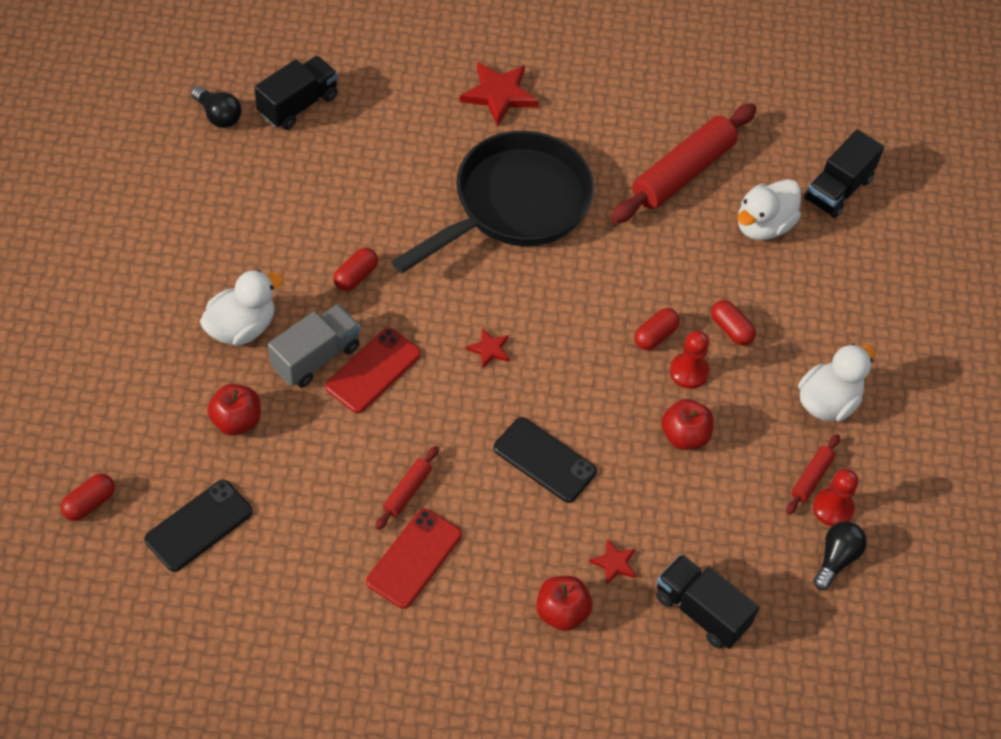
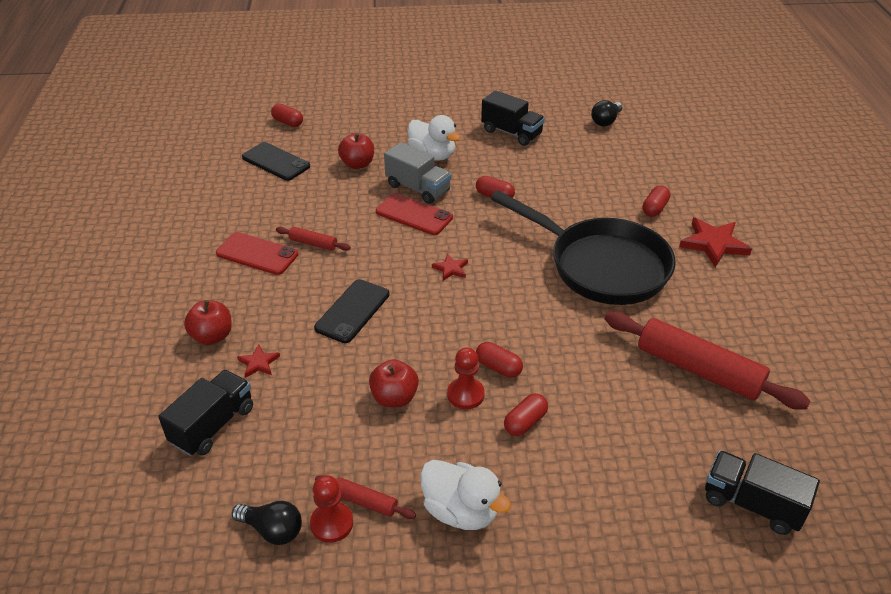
camera: 85 degrees right, 15 degrees down
black truck [254,56,338,130] -> black truck moved to [481,90,545,146]
white duck [737,179,801,240] -> none
none -> red capsule [643,185,670,217]

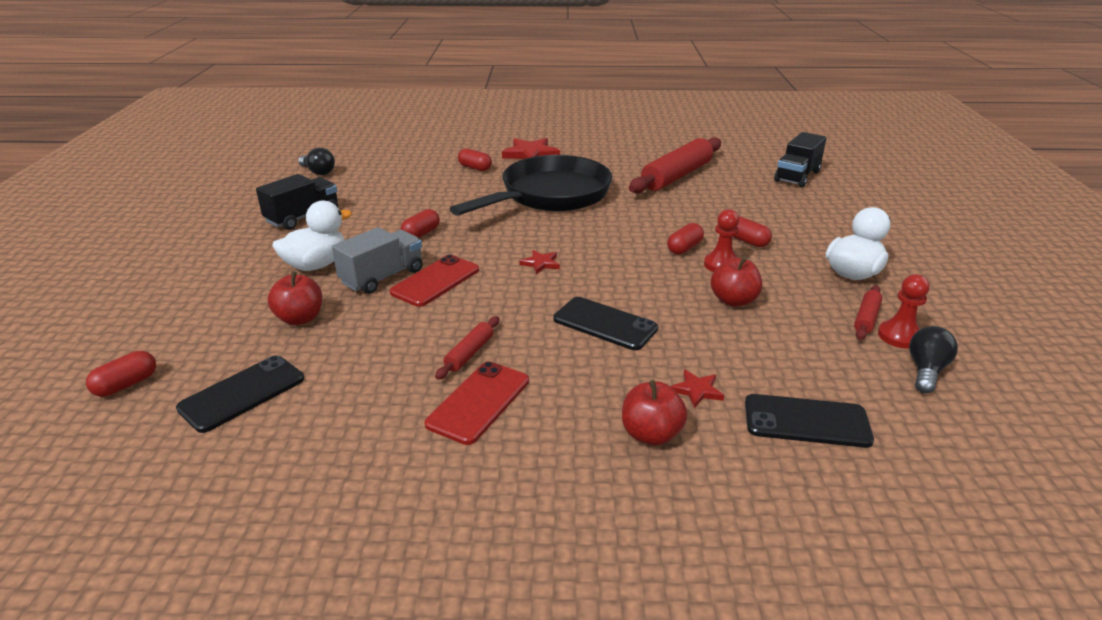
camera: 85 degrees left, 10 degrees down
black truck [158,370,253,456] -> black phone [745,394,874,448]

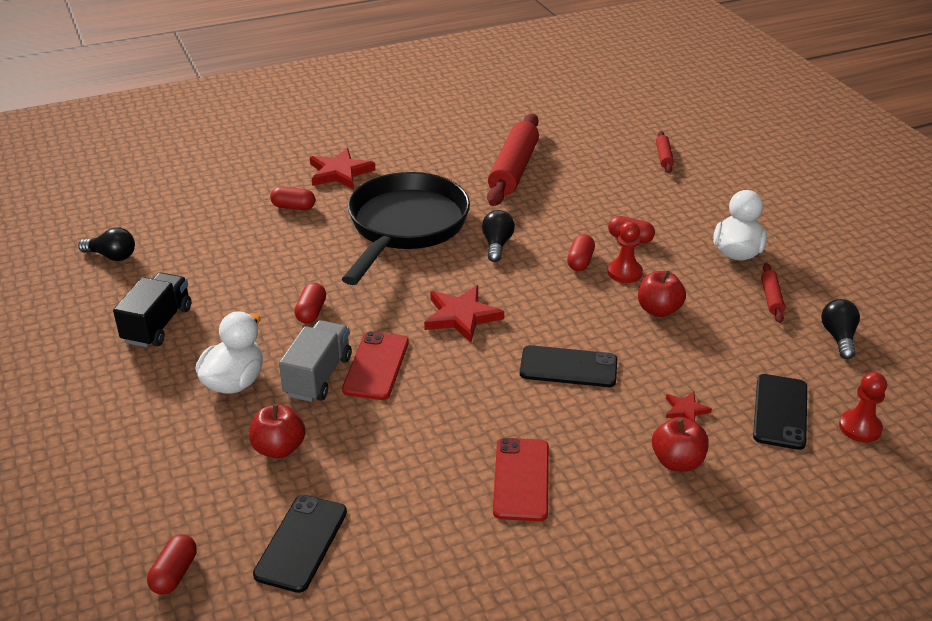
camera: 25 degrees left, 5 degrees up
red rolling pin [435,316,499,380] -> red rolling pin moved to [656,131,674,173]
red star [519,250,560,274] -> red star [424,285,504,342], size x1.90
black phone [745,394,874,448] -> black phone turned 60 degrees counterclockwise [753,374,807,450]
black truck [774,132,827,187] -> none
red pawn [878,274,930,349] -> red pawn moved to [839,372,887,443]
none -> black light bulb [482,210,515,262]

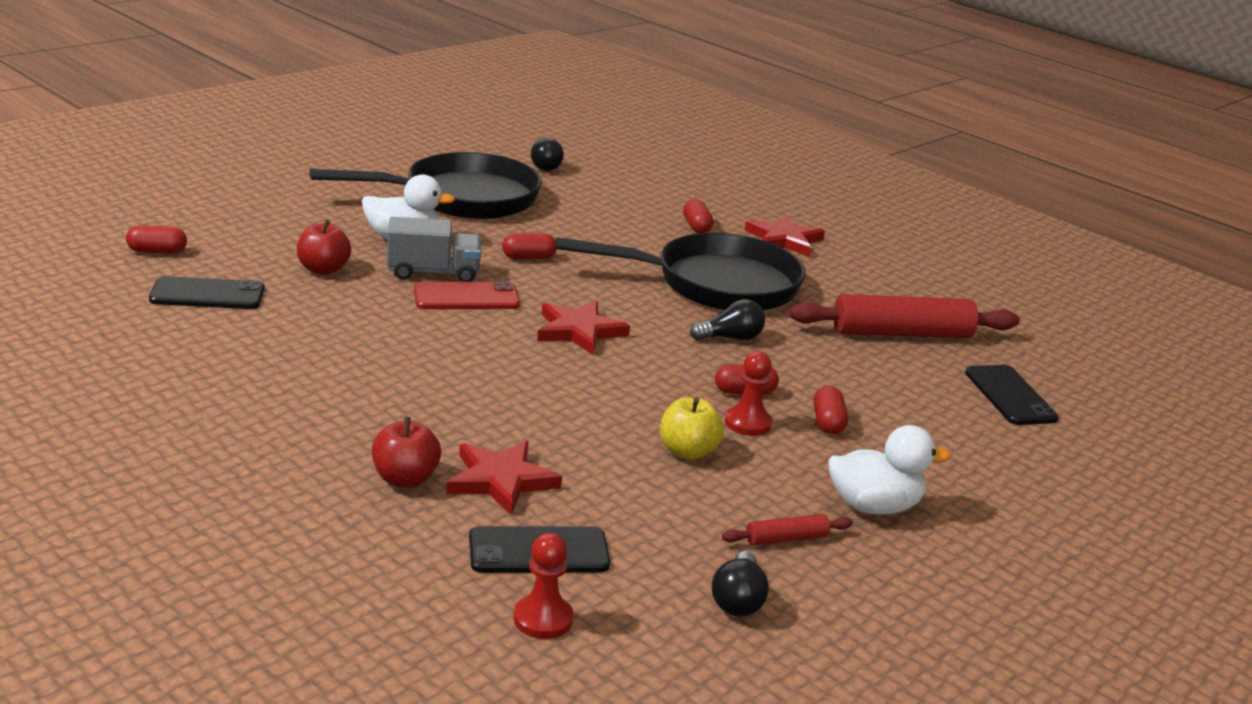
camera: 65 degrees right, 10 degrees down
black truck [113,272,191,347] -> black pan [310,152,542,219]
red phone [493,438,549,521] -> none
black phone [520,345,617,387] -> black phone moved to [965,365,1059,425]
red apple [638,271,686,317] -> yellow apple [660,397,724,460]
red rolling pin [656,131,674,173] -> none
red star [666,392,712,422] -> red star [446,441,562,515], size x1.90
black light bulb [821,299,860,359] -> black light bulb turned 120 degrees clockwise [712,551,769,616]

